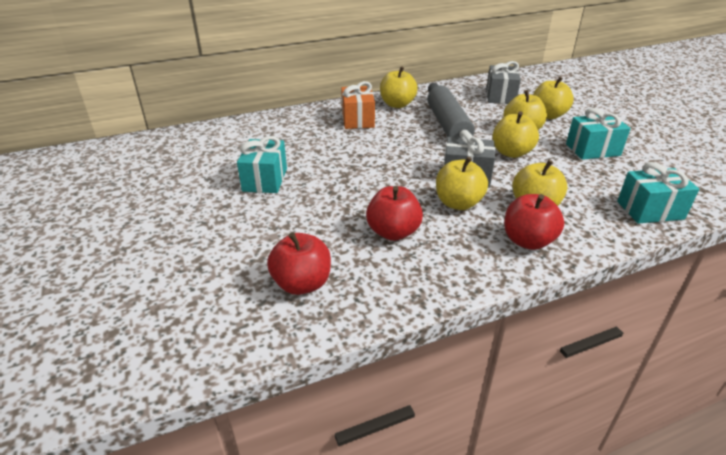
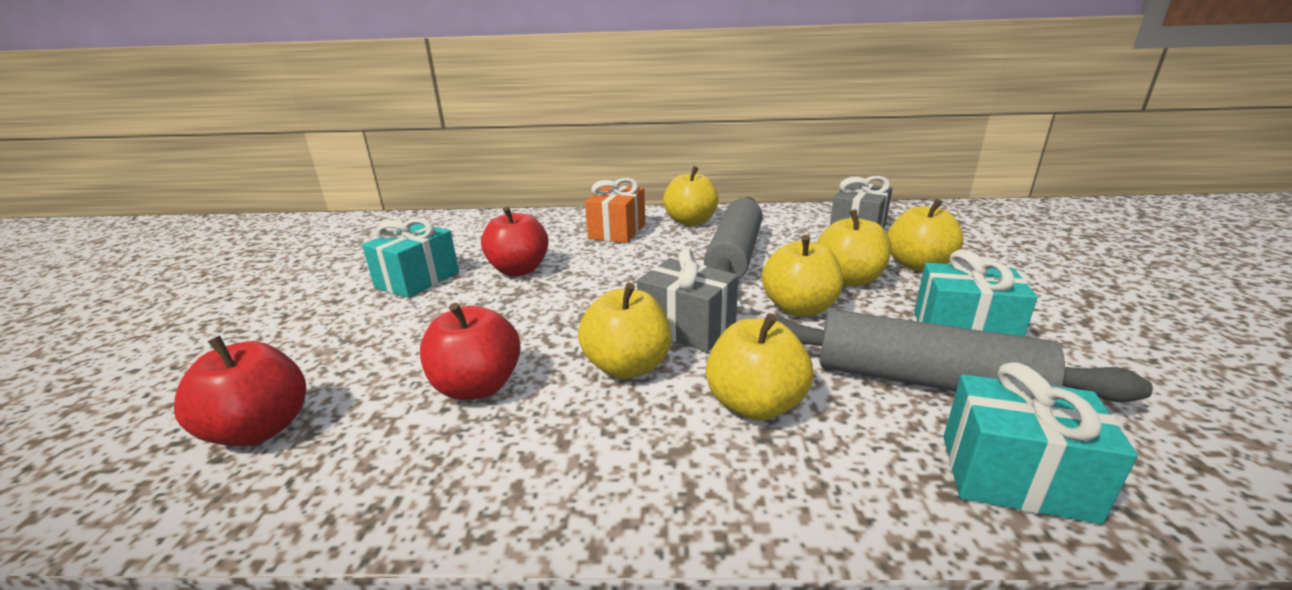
camera: 25 degrees right, 10 degrees down
red apple [504,194,565,250] -> red apple moved to [481,206,549,276]
none -> grey rolling pin [764,310,1153,402]

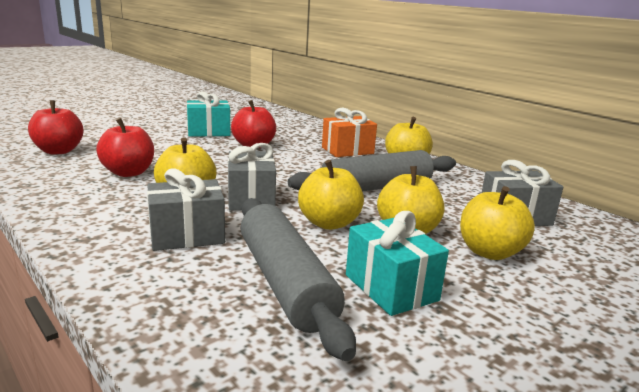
camera: 45 degrees right, 5 degrees down
yellow apple [706,313,814,421] -> grey gift [147,168,225,251]
turquoise gift [943,362,1138,524] -> none

